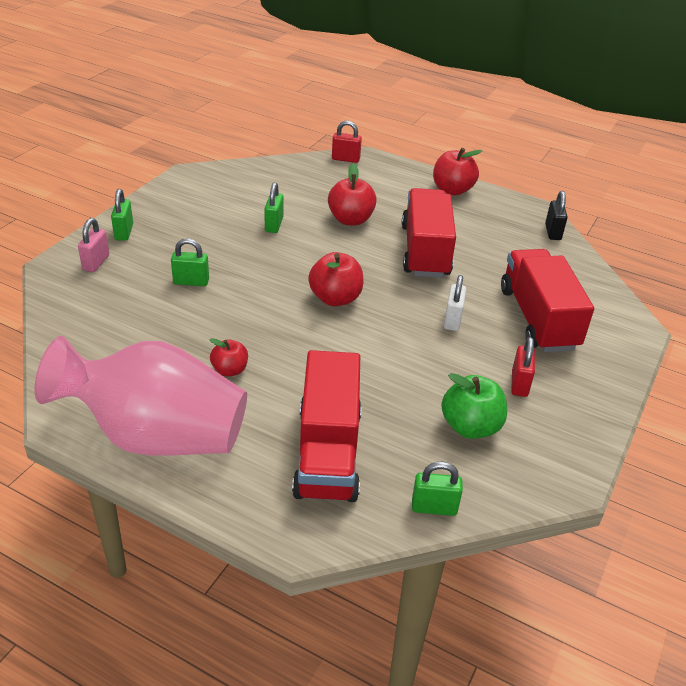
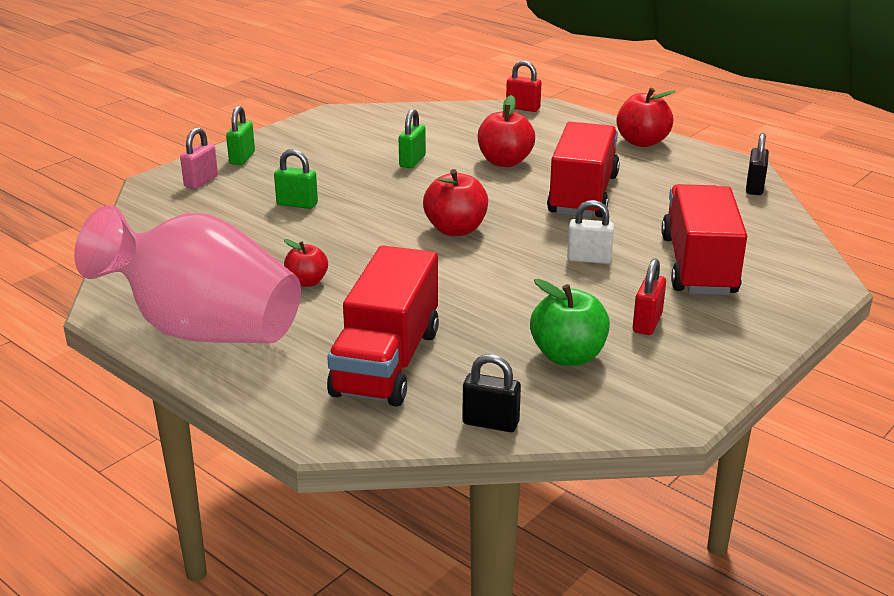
camera: 15 degrees right, 10 degrees down
green padlock [412,462,463,516] -> black padlock [462,354,521,432]
white padlock [444,275,466,331] -> white padlock turned 75 degrees clockwise [567,200,614,264]

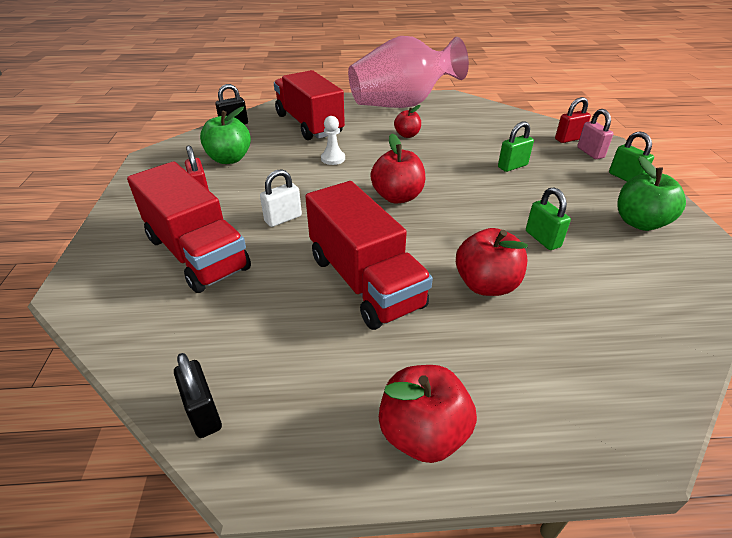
camera: 135 degrees right, 10 degrees up
red padlock [506,60,542,112] -> red padlock moved to [555,97,591,143]
none -> white pawn [321,116,345,165]
none -> green apple [617,156,686,231]

